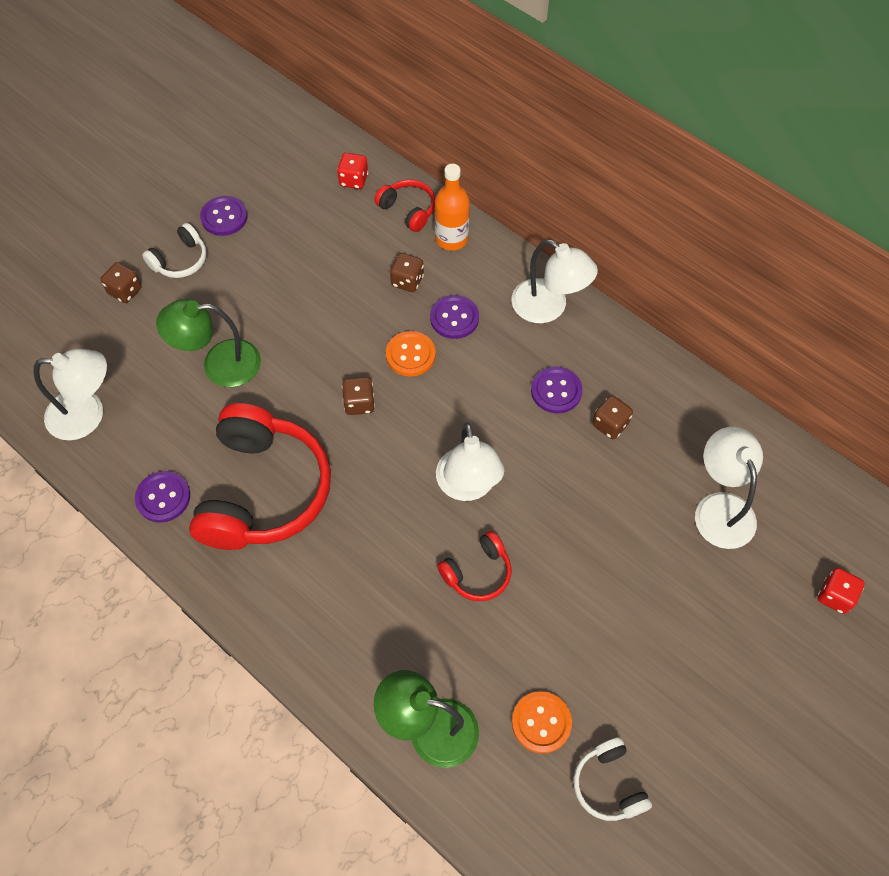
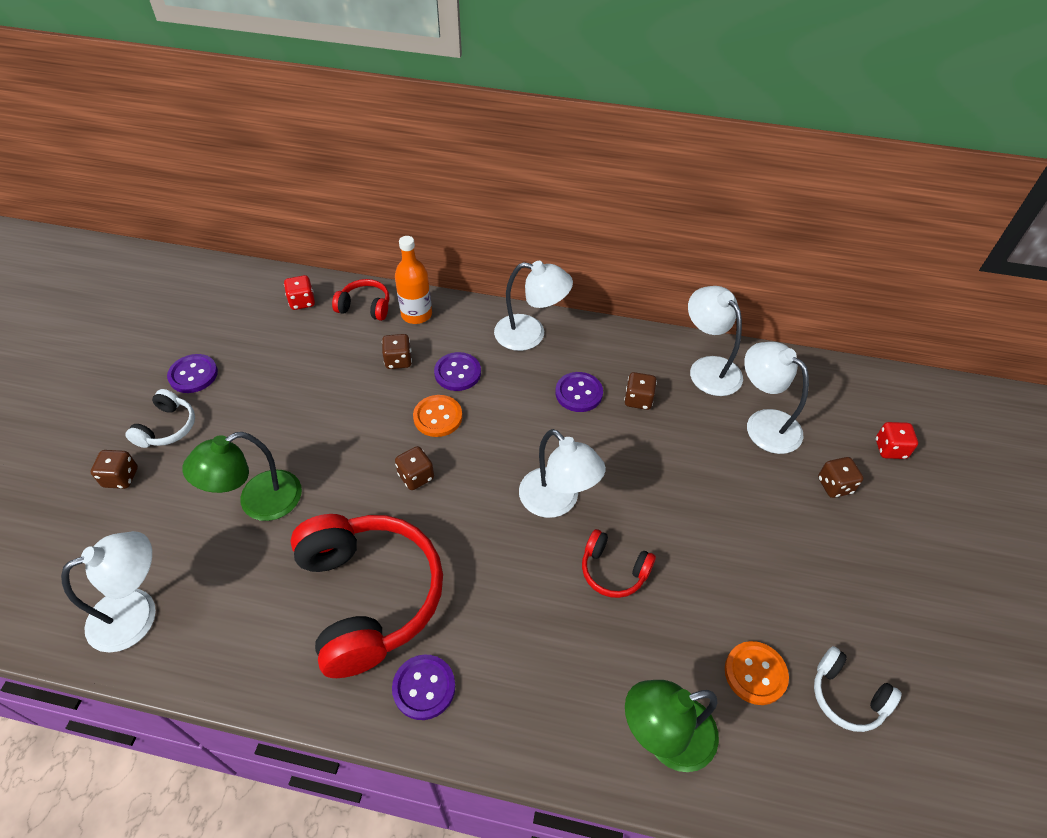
camera: 30 degrees left, 10 degrees down
purple button [135,471,190,523] -> purple button moved to [392,655,455,720]
red headphones [437,531,512,601] -> red headphones turned 90 degrees clockwise [582,529,656,598]
none -> white lamp [688,286,743,396]
none -> brown dice [818,457,863,498]

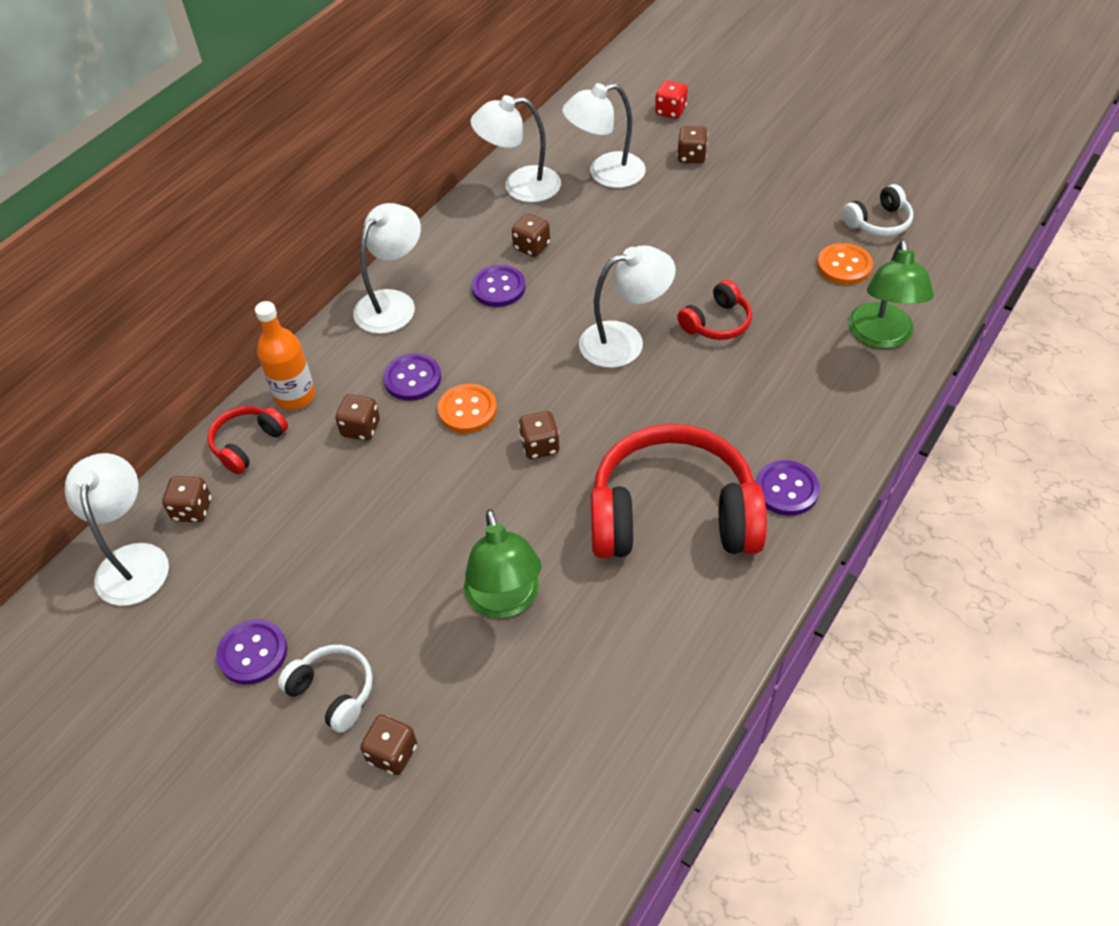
camera: 65 degrees left, 0 degrees up
white lamp [61,531,156,653] -> white lamp moved to [65,453,169,606]
red dice [284,275,315,310] -> brown dice [162,476,211,522]

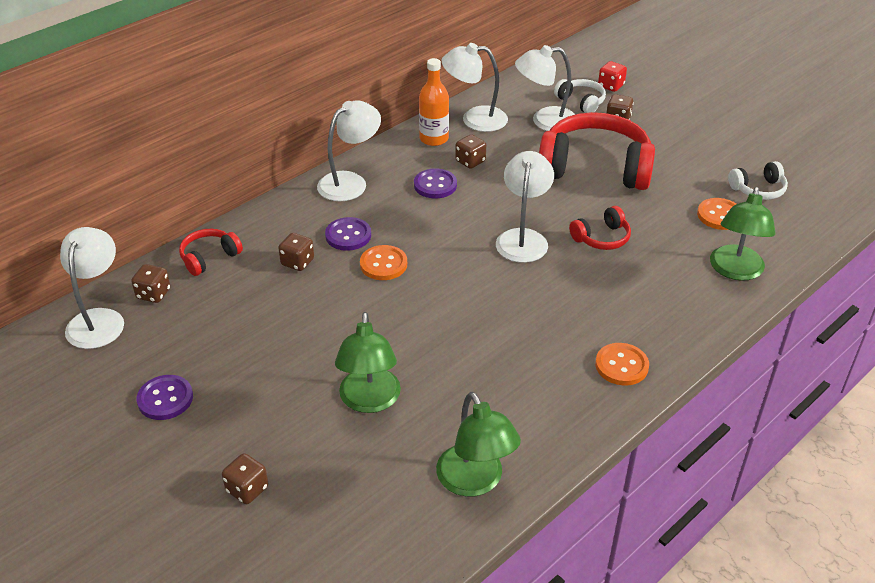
camera: 10 degrees right, 10 degrees down
orange bottle [255,301,315,410] -> orange bottle moved to [419,58,449,146]
white headphones [278,645,373,733] -> white headphones moved to [554,79,606,113]
brown dice [519,411,559,459] -> none
white lamp [579,245,676,368] -> white lamp turned 75 degrees counterclockwise [496,151,554,263]
red headphones [591,424,767,558] -> red headphones moved to [539,112,655,190]
purple button [756,460,820,516] -> orange button [595,343,649,386]
none -> green lamp [436,392,521,497]

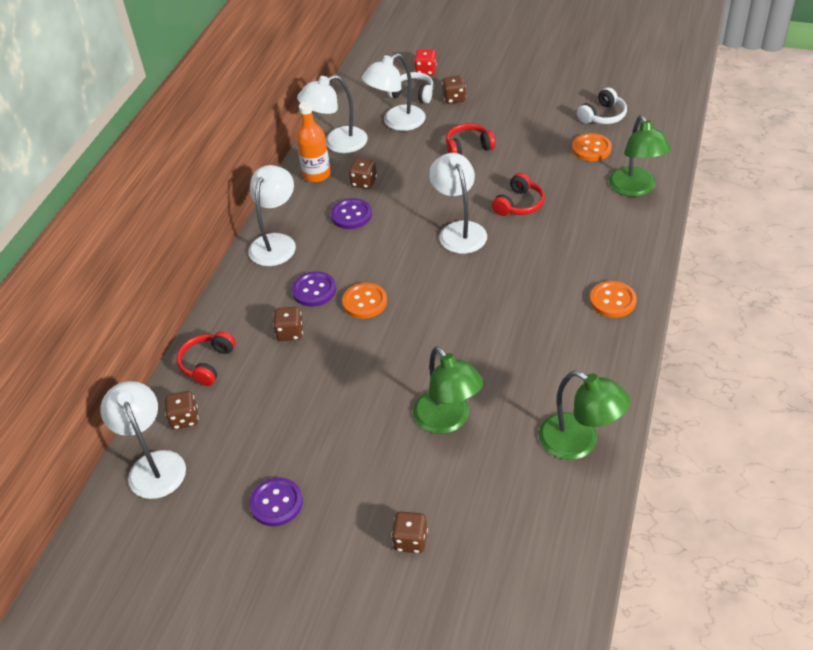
camera: 25 degrees left, 5 degrees up
red headphones [539,112,655,190] -> red headphones [446,123,496,155], size x0.46

